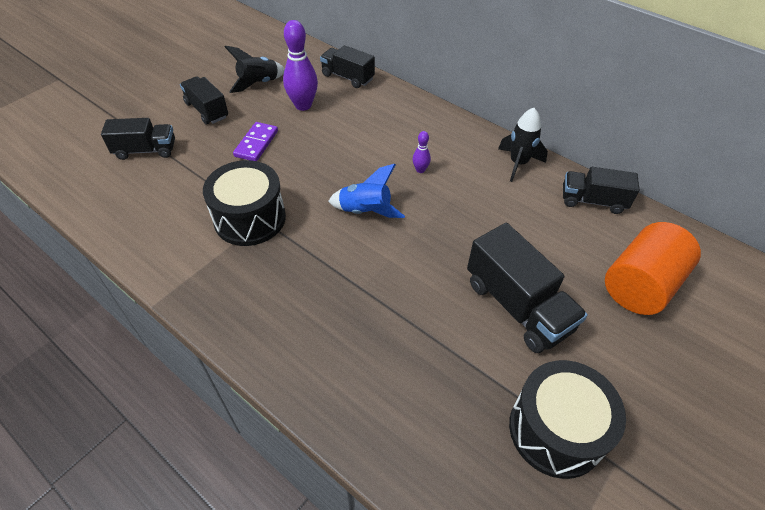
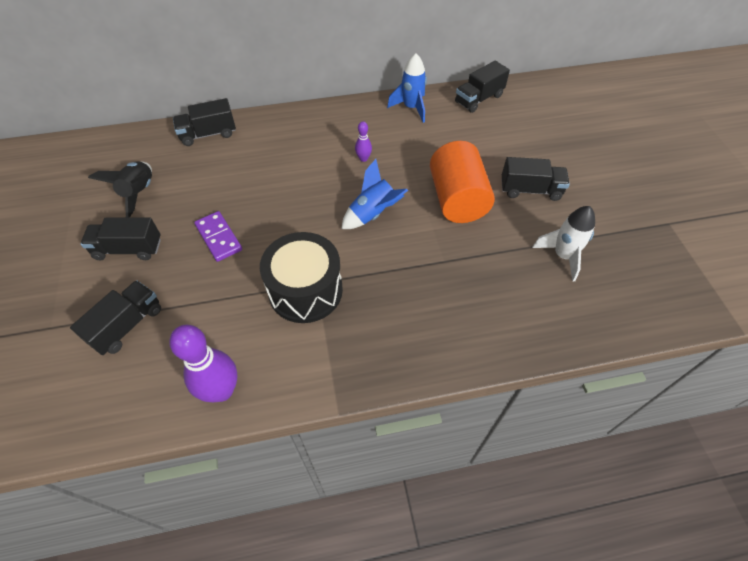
camera: 50 degrees left, 5 degrees up
purple bowling pin [283,20,318,111] -> purple bowling pin moved to [169,325,237,402]
black truck [467,223,588,353] -> black truck [502,157,570,201], size x0.65
black rocket [498,108,548,182] -> blue rocket [387,53,427,123]
black drum [509,360,626,479] -> none
orange cylinder [605,222,701,315] -> orange cylinder moved to [430,141,495,223]
none -> white rocket [532,206,595,282]

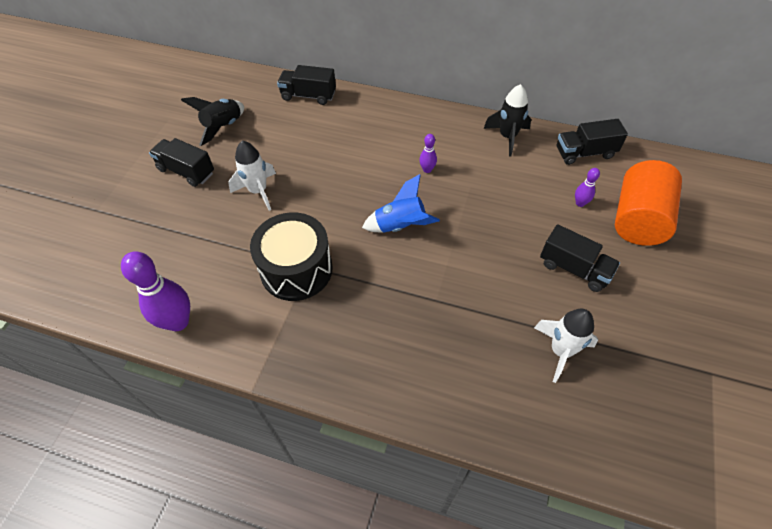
camera: 30 degrees right, 0 degrees up
black truck [70,280,161,355] -> none
purple domino [194,211,242,262] -> white rocket [228,141,276,211]
blue rocket [387,53,427,123] -> black rocket [484,84,531,156]
orange cylinder [430,141,495,223] -> orange cylinder moved to [615,160,682,246]
none -> purple bowling pin [575,168,600,207]

